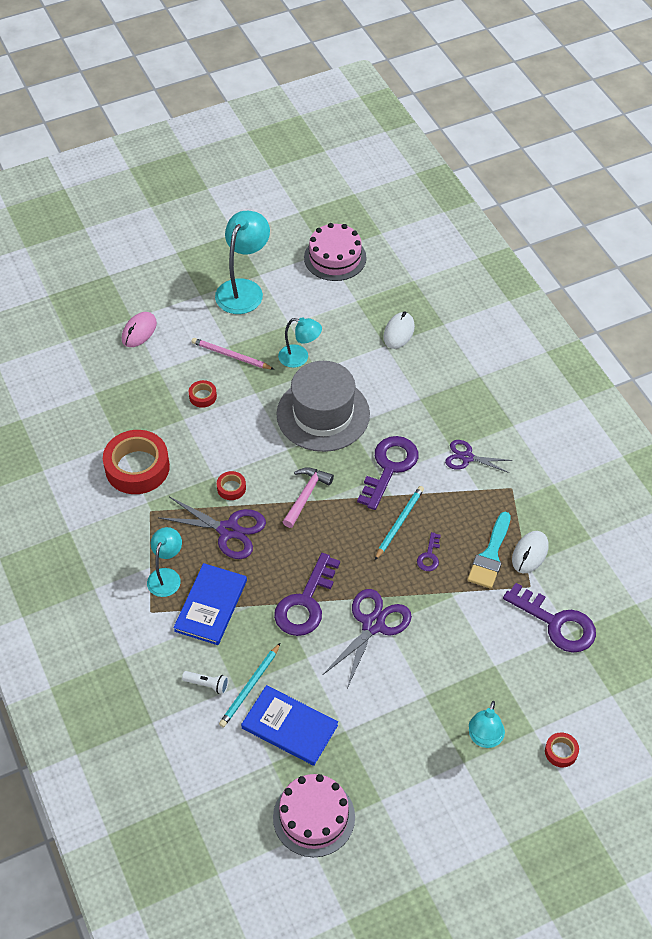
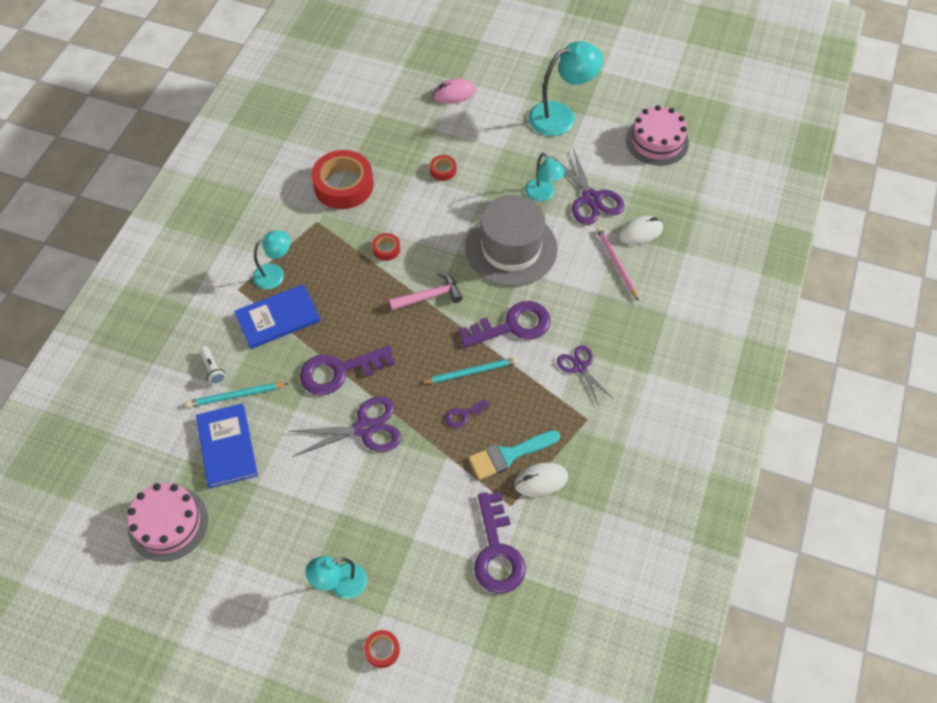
camera: 45 degrees right, 5 degrees up
purple scissors [159,497,266,559] -> purple scissors moved to [552,148,625,225]
pink pencil [192,338,274,369] -> pink pencil moved to [596,227,639,301]

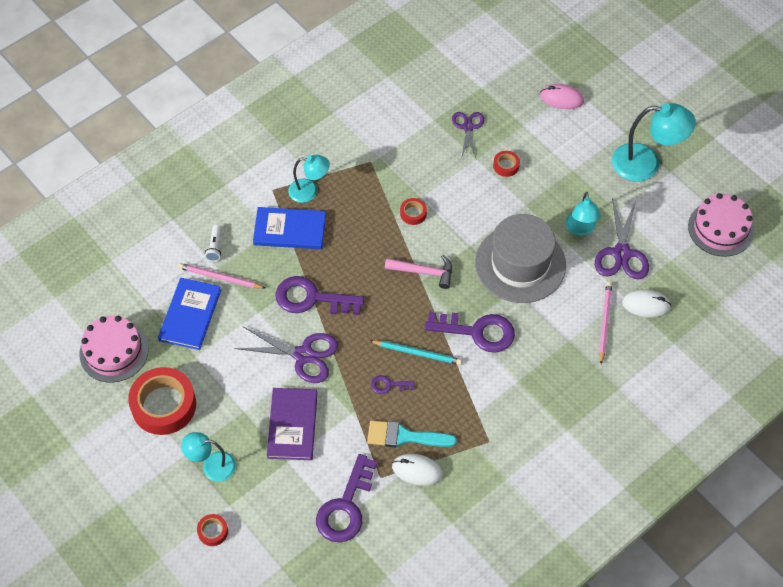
camera: 30 degrees right, 0 degrees up
turquoise pencil [186,383,289,407] -> pink pencil [178,263,265,289]
red tape [311,150,374,209] -> red tape moved to [128,367,196,435]
purple scissors [557,345,612,406] -> purple scissors moved to [452,112,484,159]
none -> purple book [267,388,318,460]

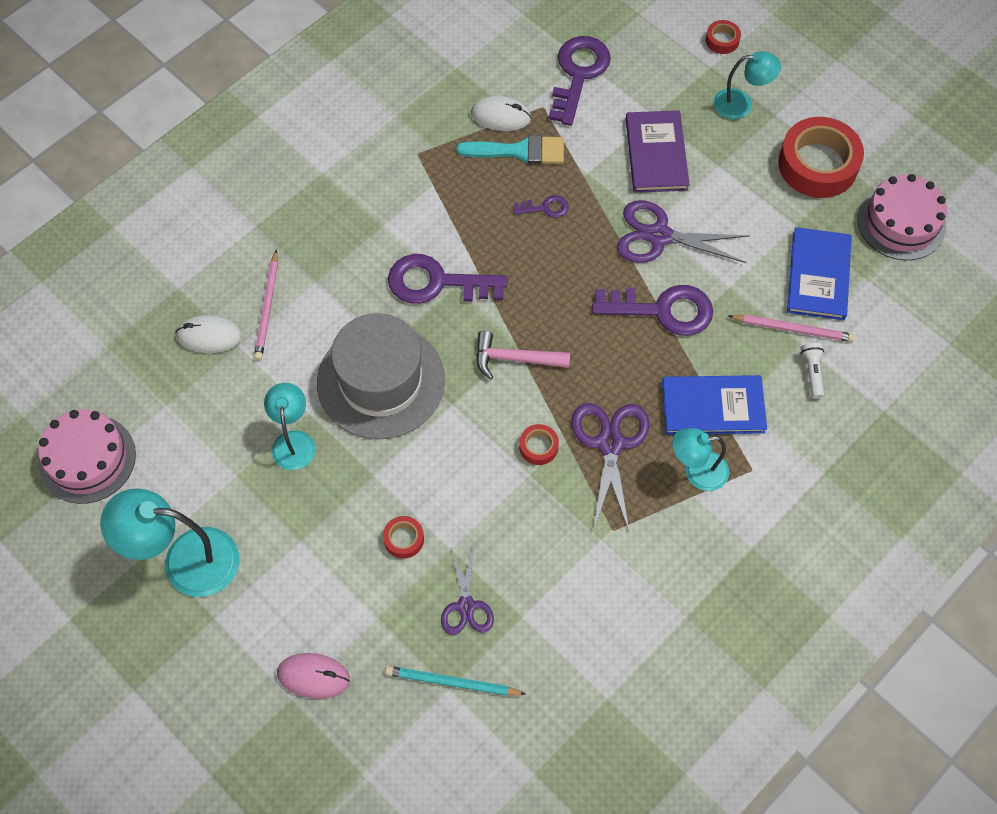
camera: 175 degrees right, 5 degrees up
turquoise pencil [370,340,462,365] -> turquoise pencil moved to [385,666,525,696]
purple scissors [595,198,649,279] -> purple scissors moved to [572,403,649,533]

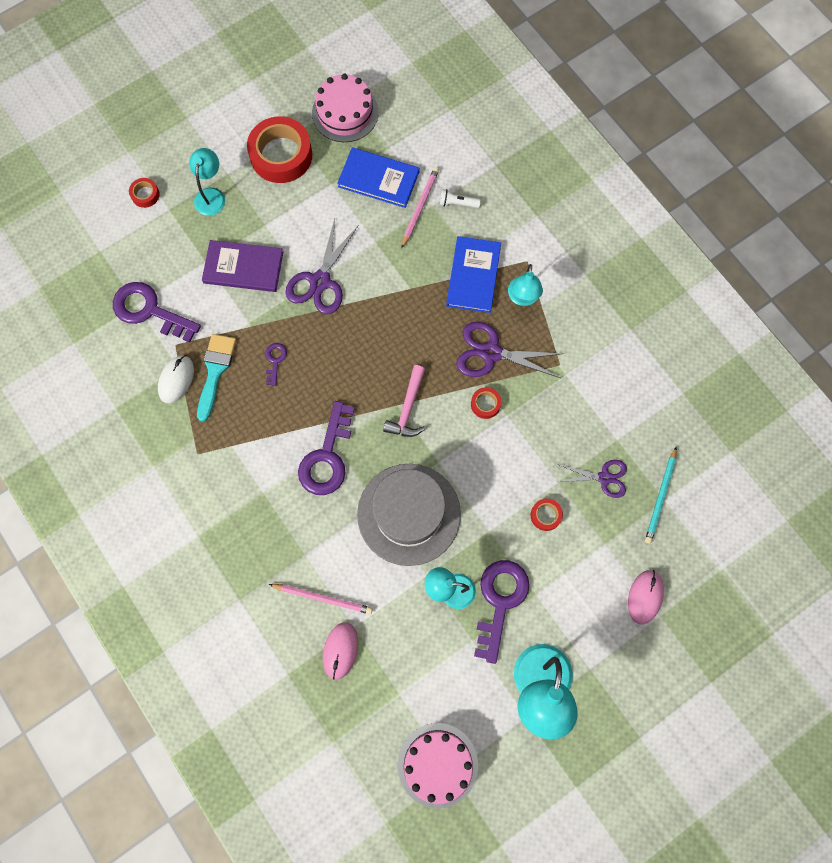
camera: 80 degrees left, 10 degrees up
white mouse [175,315,242,353] -> pink mouse [323,623,358,680]
purple key [592,285,713,336] -> purple key moved to [474,560,530,664]

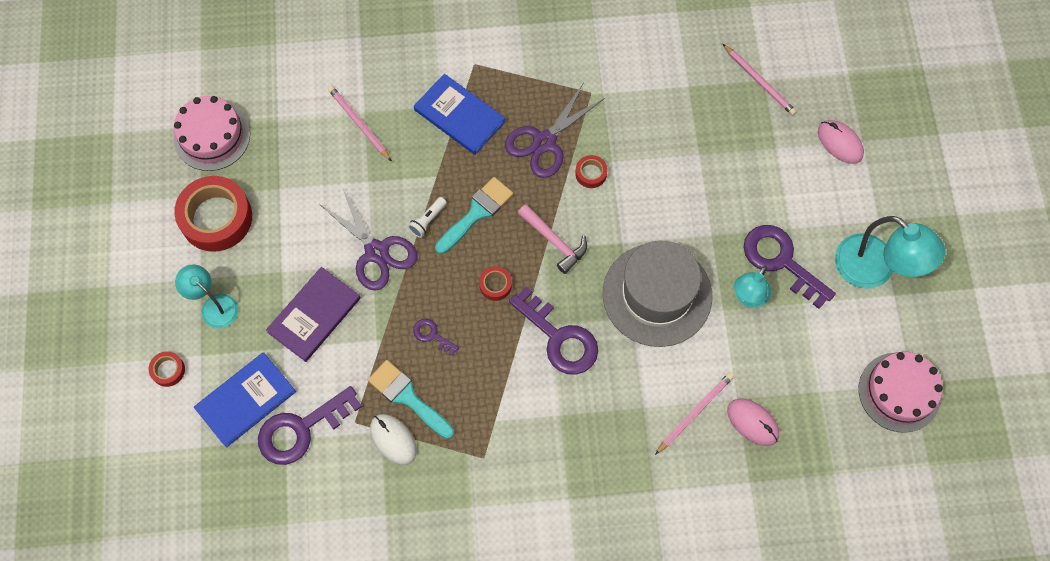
camera: 60 degrees left, 5 degrees down
blue book [337,147,419,208] -> blue book moved to [194,352,296,448]
white flashlight [440,189,481,208] -> white flashlight moved to [408,197,447,238]
turquoise lamp [508,264,543,306] -> none
red tape [530,499,563,531] -> red tape moved to [479,266,512,301]
purple scissors [558,460,627,498] -> none
turquoise pencil [645,447,677,544] -> pink pencil [723,44,797,116]
none -> turquoise brush [435,177,513,254]

